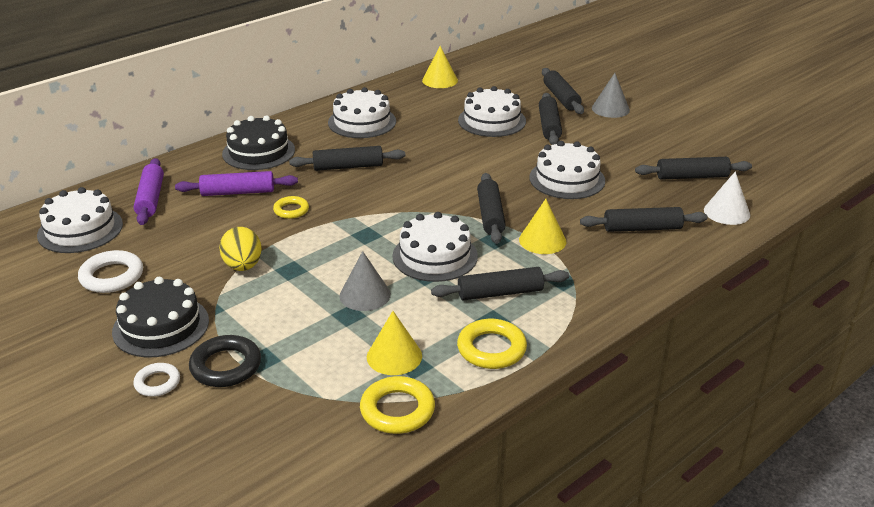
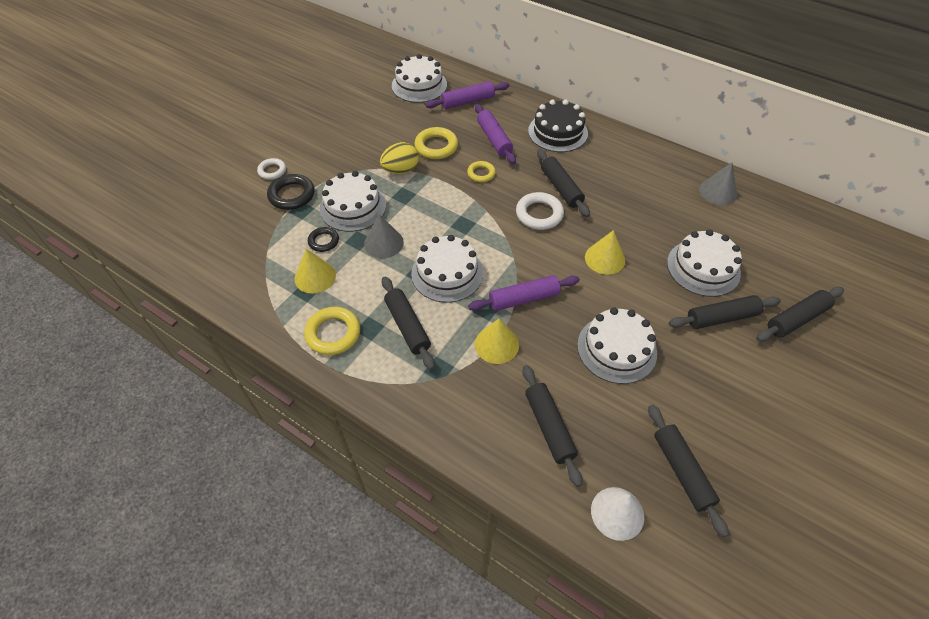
camera: 75 degrees right, 20 degrees up
white ring [78,250,143,293] -> white ring moved to [516,192,564,230]
black cake [112,277,209,357] -> none
white cake [328,87,396,138] -> white cake moved to [320,171,386,232]
yellow ring [360,376,435,434] -> yellow ring moved to [415,127,458,159]
yellow cone [422,46,458,88] -> yellow cone moved to [585,230,625,275]
black rolling pin [477,173,506,244] -> purple rolling pin [468,275,580,311]
grey cone [592,73,630,118] -> grey cone moved to [699,162,737,205]
none -> black ring [308,227,339,252]

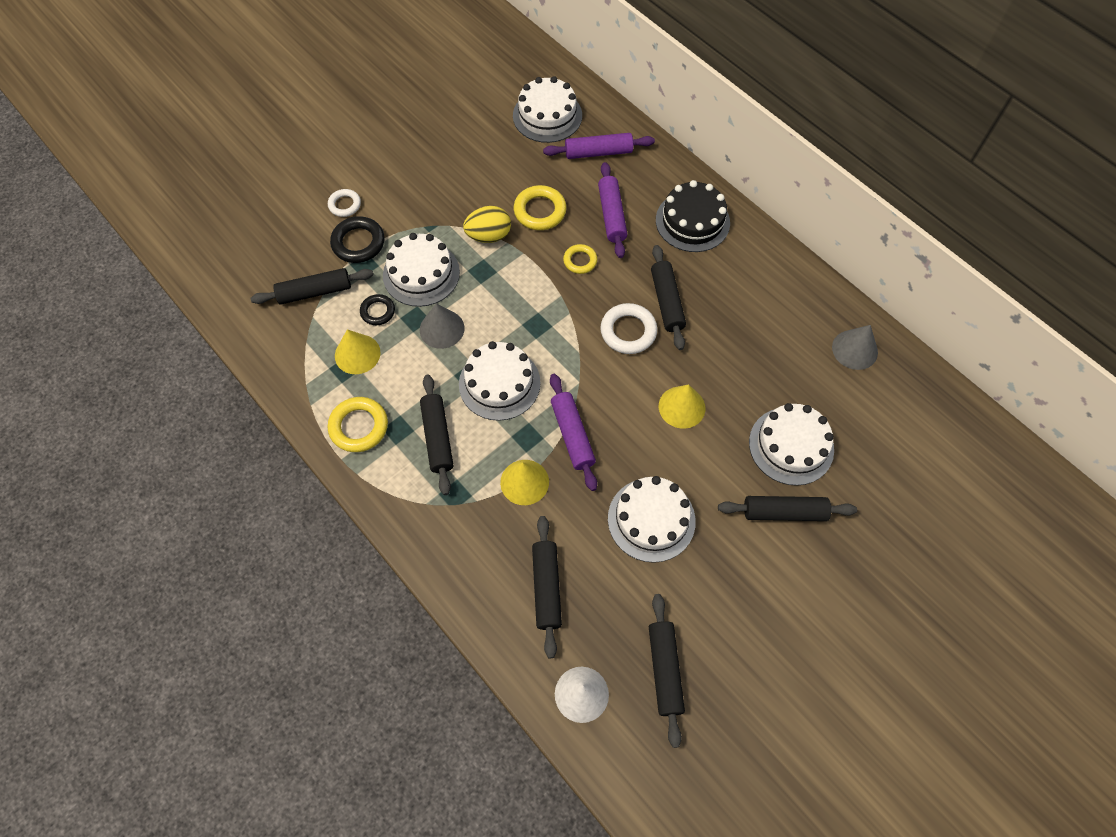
camera: 15 degrees right, 10 degrees up
purple rolling pin [468,275,580,311] -> purple rolling pin turned 75 degrees clockwise [550,374,597,491]
black rolling pin [756,287,844,342] -> black rolling pin moved to [251,268,373,304]

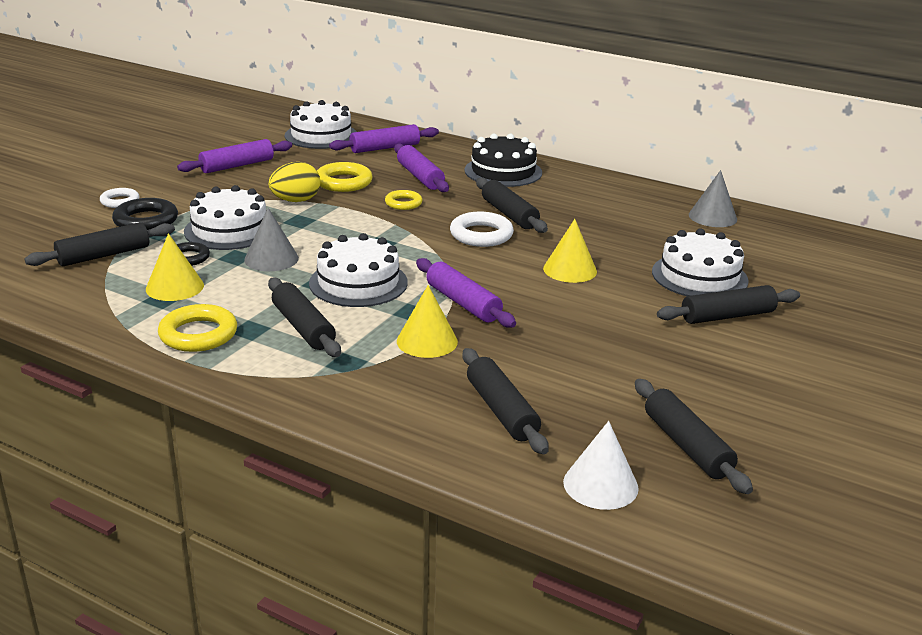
camera: 20 degrees left, 35 degrees down
white cake [608,476,696,563] -> none
none -> purple rolling pin [177,139,292,173]

